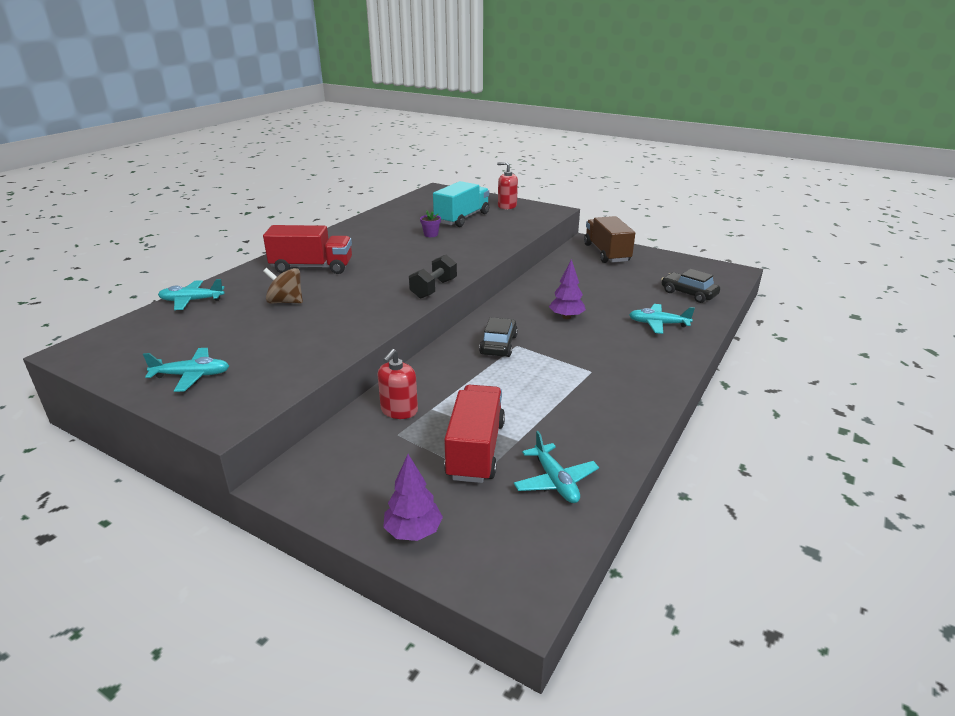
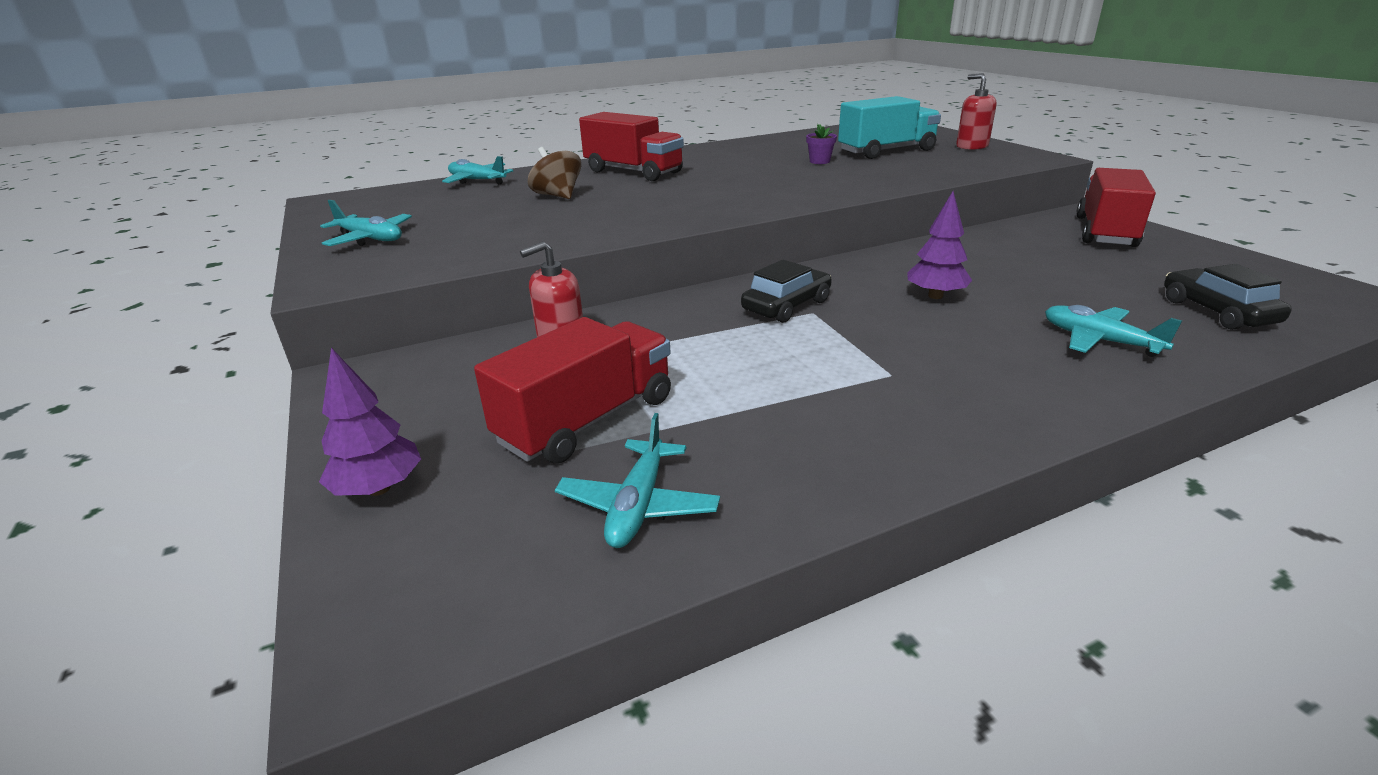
camera: 35 degrees right, 0 degrees up
black dumbbell [409,255,457,299] -> none
brown truck [584,216,635,263] -> red truck [1076,168,1156,247]

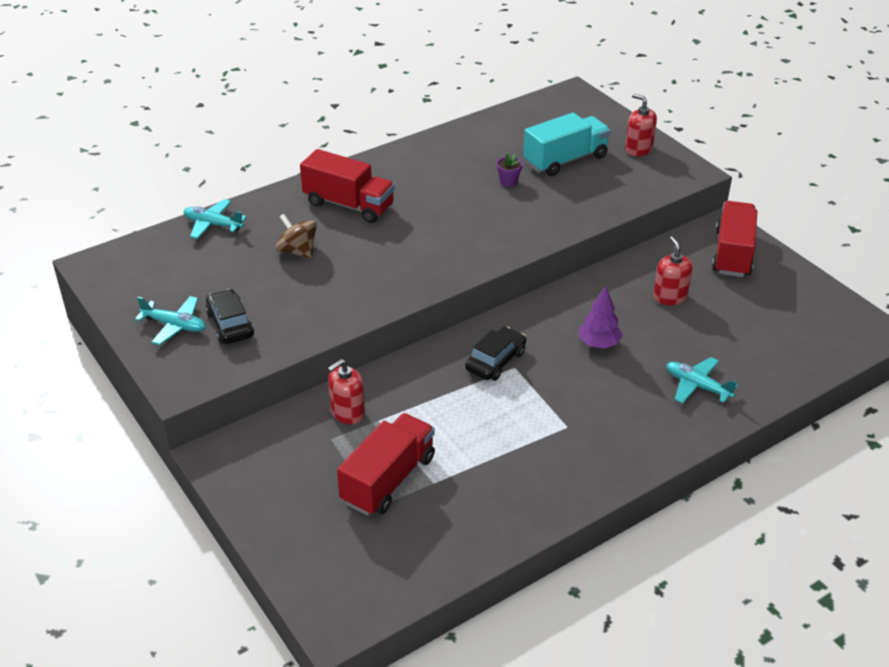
camera: 10 degrees left, 10 degrees up
purple tree [319,348,421,496] -> none
turquoise plane [555,413,720,548] -> none
black car [1164,264,1292,330] -> black car moved to [205,289,254,344]
none -> red soap dispenser [653,236,693,305]

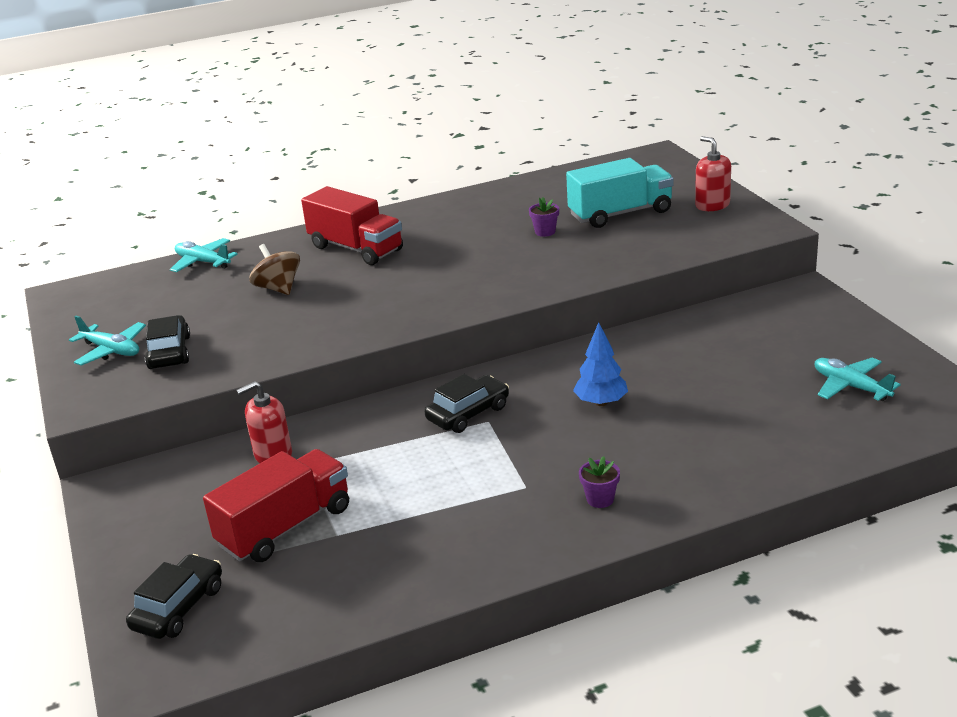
camera: 15 degrees right, 10 degrees down
purple tree [579,286,623,349] -> blue tree [573,322,628,406]
red soap dispenser [653,236,693,305] -> none
turquoise plane [666,357,738,403] -> turquoise plane moved to [815,357,901,401]
red truck [712,201,757,277] -> none
none -> black car [126,554,222,639]
none -> purple flower pot [579,456,620,508]

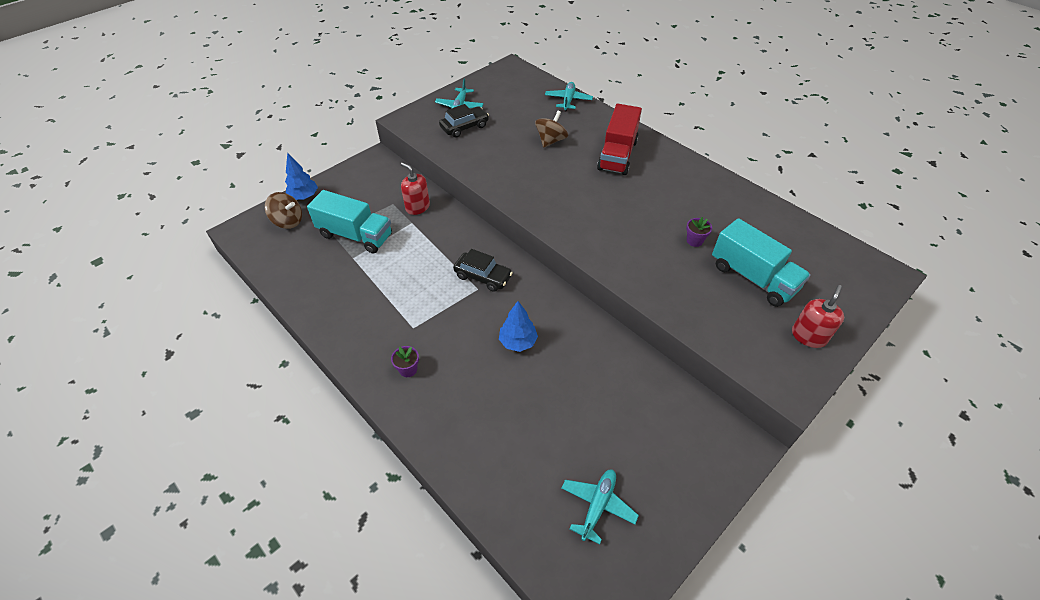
camera: 65 degrees right, 20 degrees up
black car [126,554,222,639] -> brown spinning top [265,192,302,229]
red truck [203,449,349,562] -> turquoise truck [307,190,392,254]
none -> blue tree [285,153,318,200]

